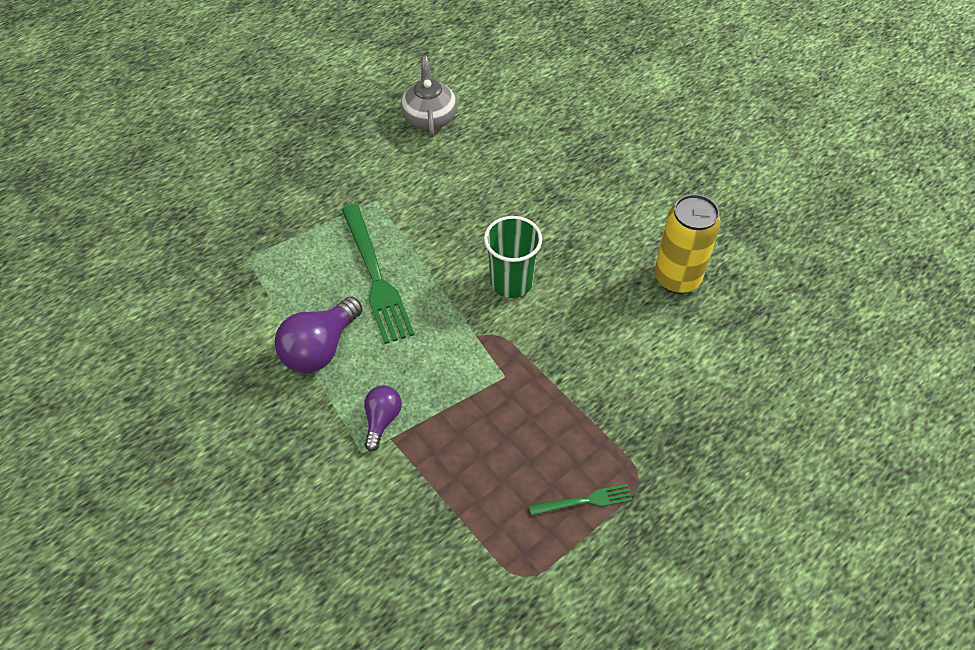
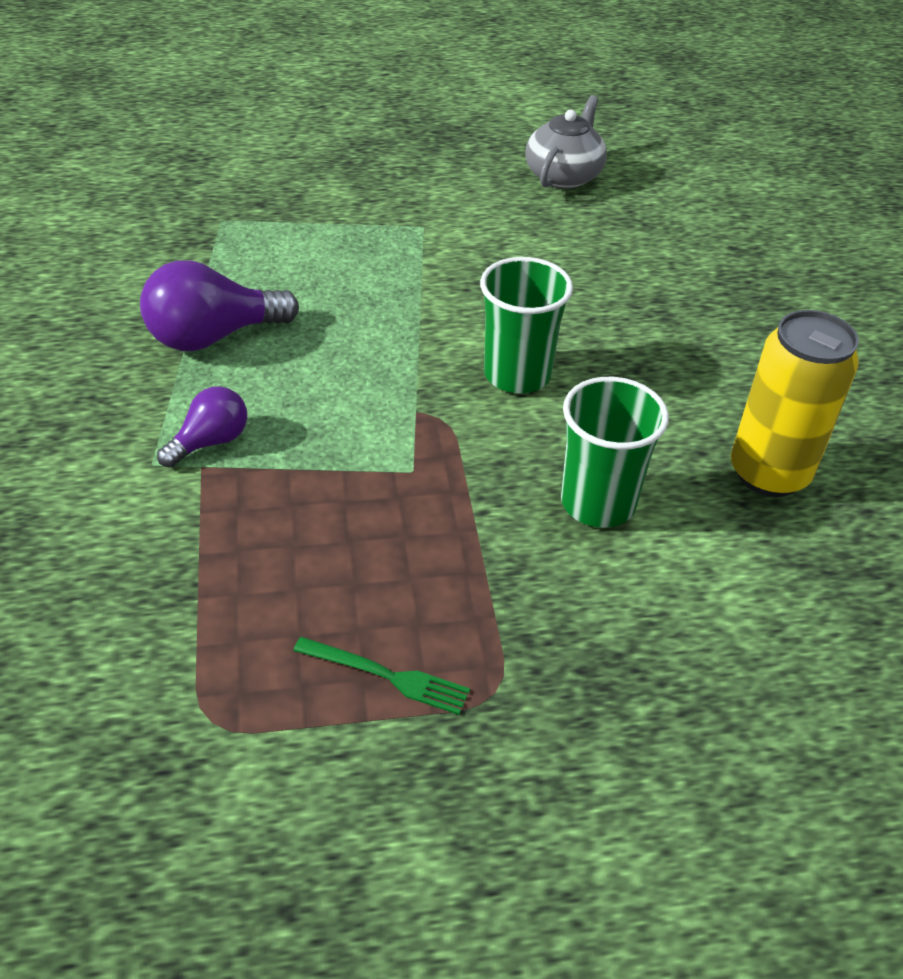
camera: 30 degrees right, 10 degrees down
green fork [341,204,415,344] -> none
none -> green cup [561,377,669,528]

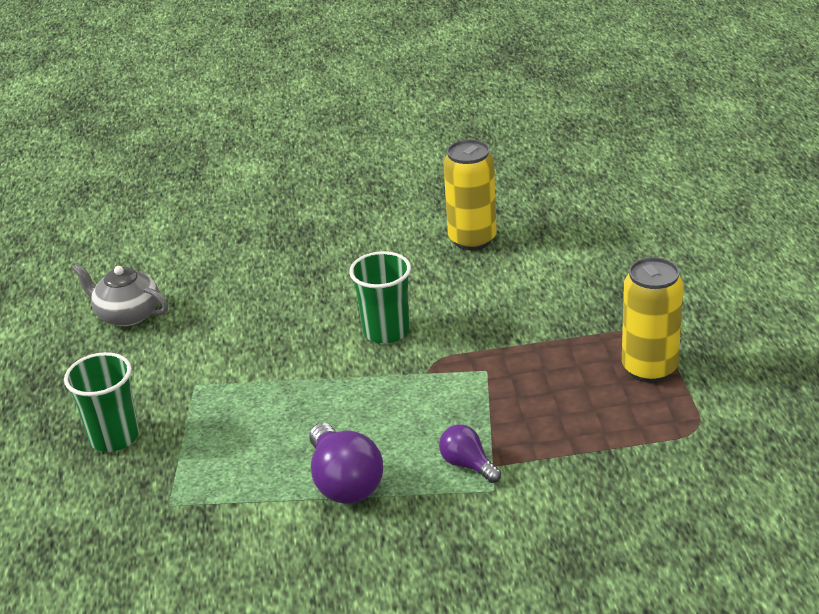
camera: 85 degrees left, 10 degrees down
green fork [293,637,470,715] -> yellow can [622,257,683,383]
green cup [561,377,669,528] -> green cup moved to [64,352,139,452]

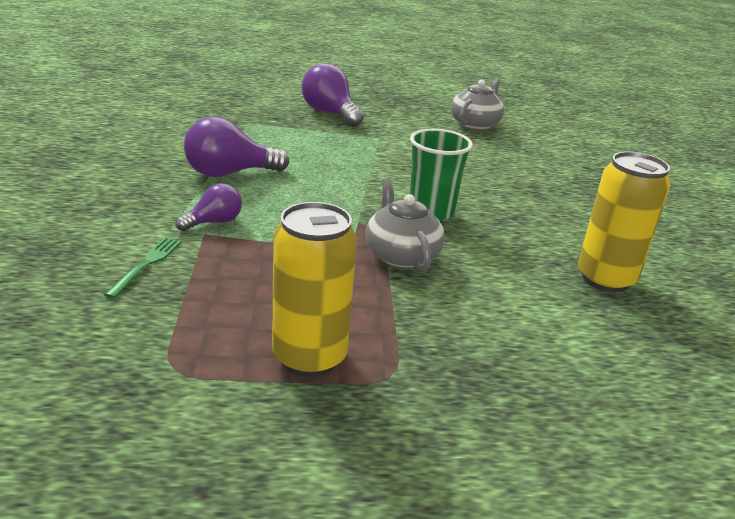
camera: 90 degrees right, 5 degrees down
green cup [64,352,139,452] -> purple light bulb [302,63,364,127]
none -> green fork [104,237,181,298]
none -> grey teapot [366,178,445,272]

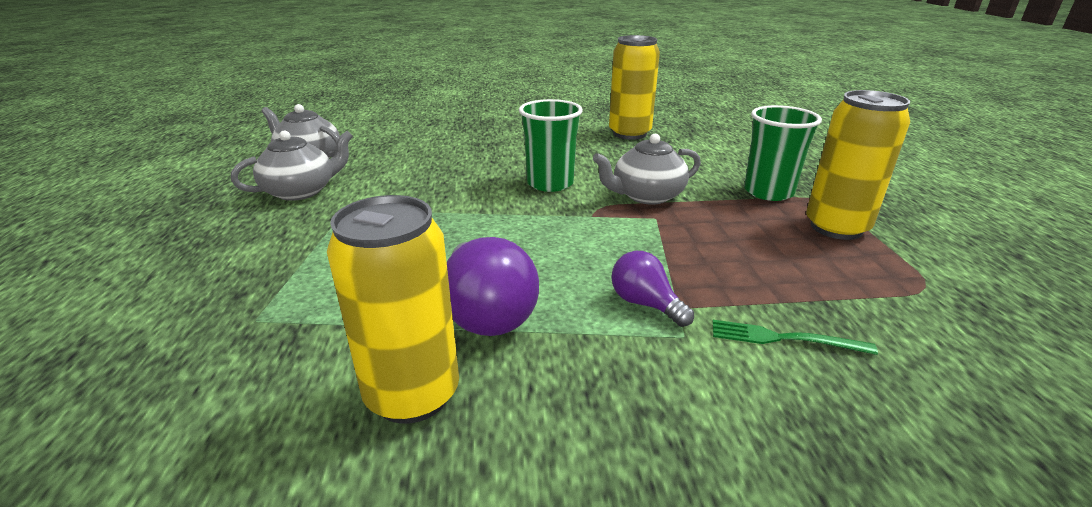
camera: 90 degrees left, 0 degrees up
purple light bulb [302,63,364,127] -> none
none -> grey teapot [231,131,353,201]
none -> yellow can [327,195,459,424]
none -> green cup [744,105,822,201]

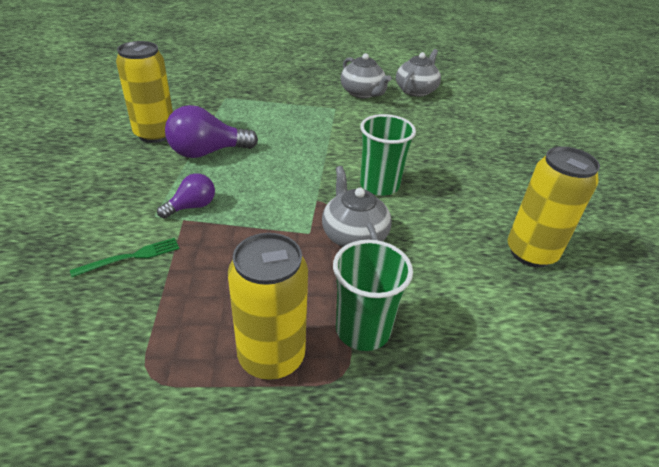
camera: 90 degrees right, 10 degrees up
green fork [712,320,878,355] -> green fork turned 45 degrees clockwise [70,238,180,277]

